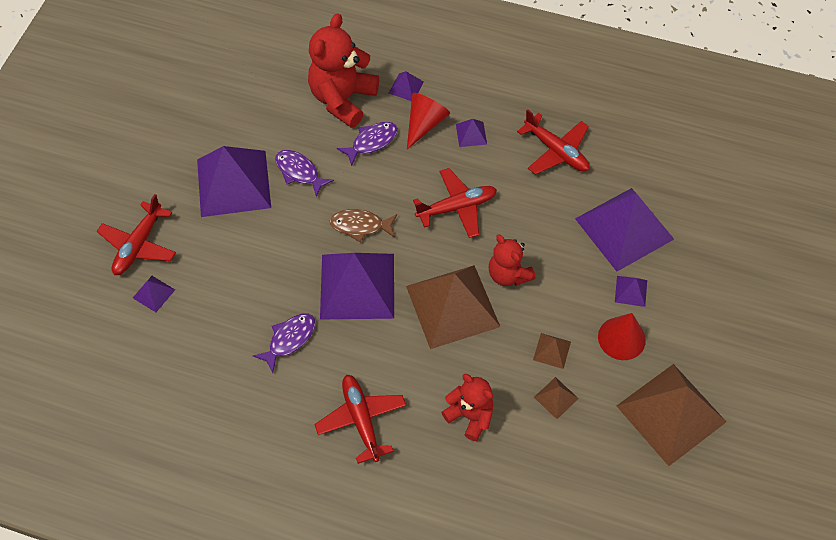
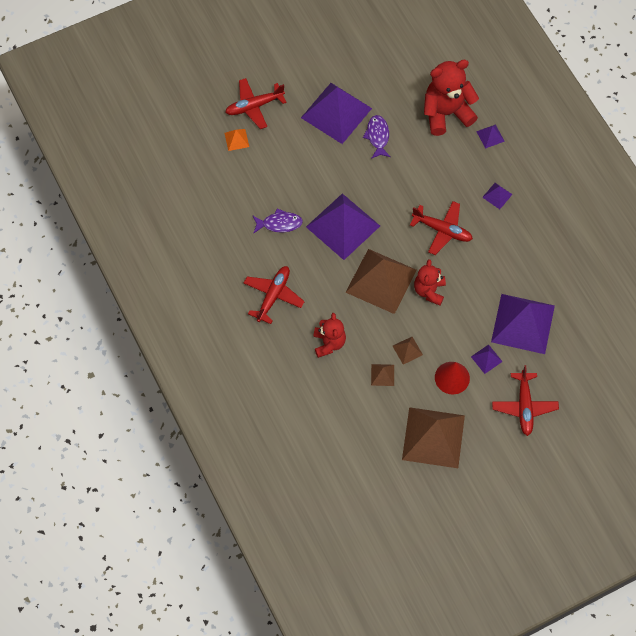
camera: 45 degrees right, 5 degrees up
purple pyramid [133,276,175,312] -> orange pyramid [224,129,249,151]
brown fish [329,209,397,242] -> none
purple fish [337,122,398,166] -> none
red cone [407,93,450,149] -> none
red plane [517,109,590,175] -> red plane moved to [492,365,559,436]

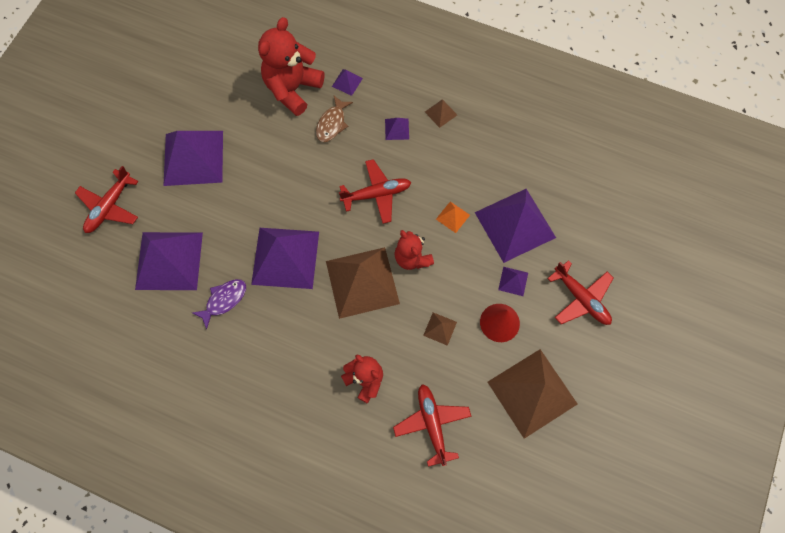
camera: 40 degrees left, 5 degrees up
orange pyramid [224,129,249,151] -> orange pyramid moved to [436,201,470,233]
red plane [244,266,305,324] -> red plane moved to [393,384,472,467]
purple fish [363,115,391,159] -> none
brown pyramid [371,364,394,386] -> brown pyramid moved to [425,99,457,128]
none -> purple pyramid [135,232,203,290]
none -> brown fish [316,96,353,142]

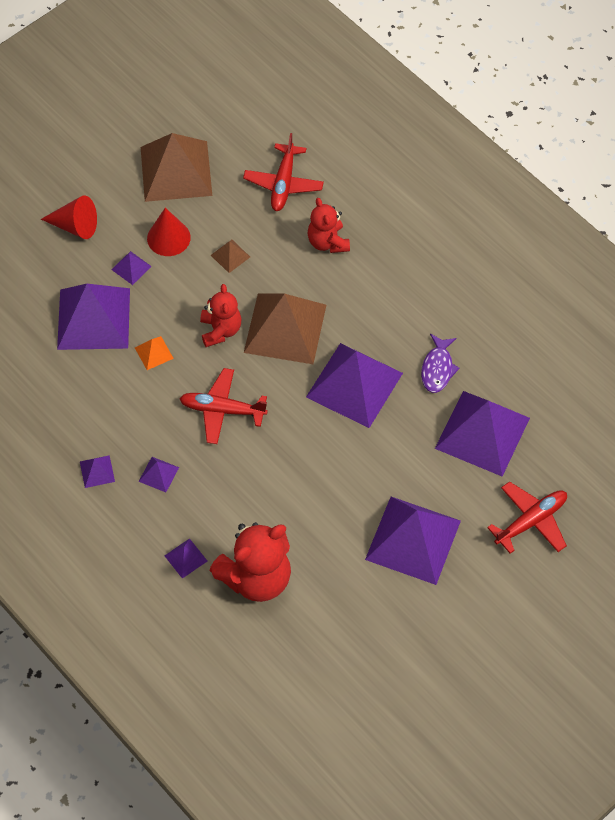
camera: 155 degrees left, 10 degrees down
purple fish [193,279,246,330] -> purple fish turned 60 degrees counterclockwise [421,334,460,393]
brown fish [316,96,353,142] -> none
brown pyramid [425,99,457,128] -> purple pyramid [80,455,115,488]
red plane [547,260,614,325] -> red cone [41,195,97,239]

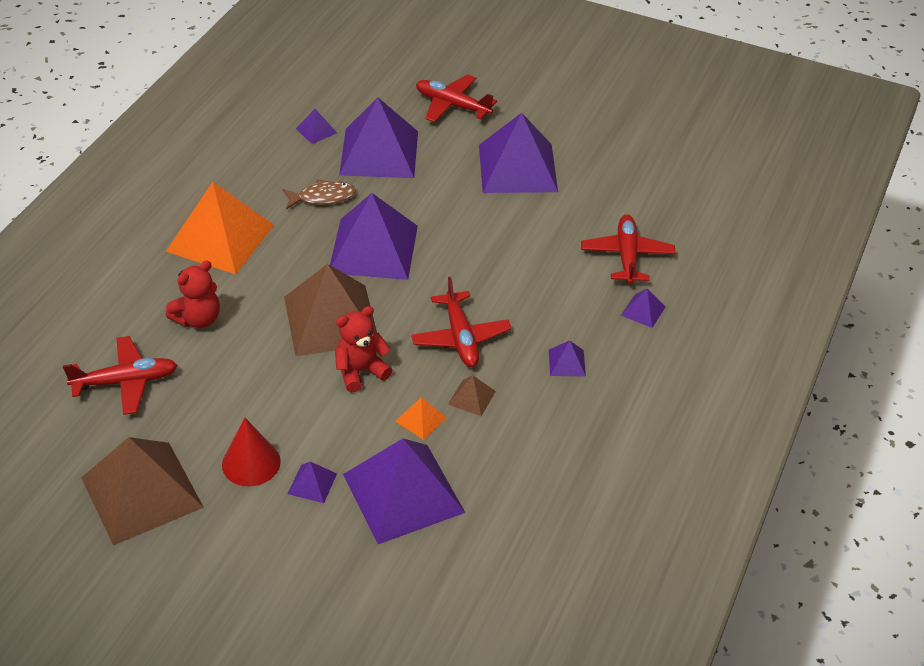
camera: 115 degrees left, 15 degrees down
red cone [41,195,97,239] -> none
purple pyramid [80,455,115,488] -> purple pyramid moved to [296,109,337,144]
red teddy bear [209,522,291,602] -> red plane [581,214,675,284]
brown pyramid [211,240,250,273] -> brown pyramid moved to [448,376,496,416]
purple fish [421,334,460,393] -> brown fish [283,179,356,209]
none -> orange pyramid [166,182,274,274]

